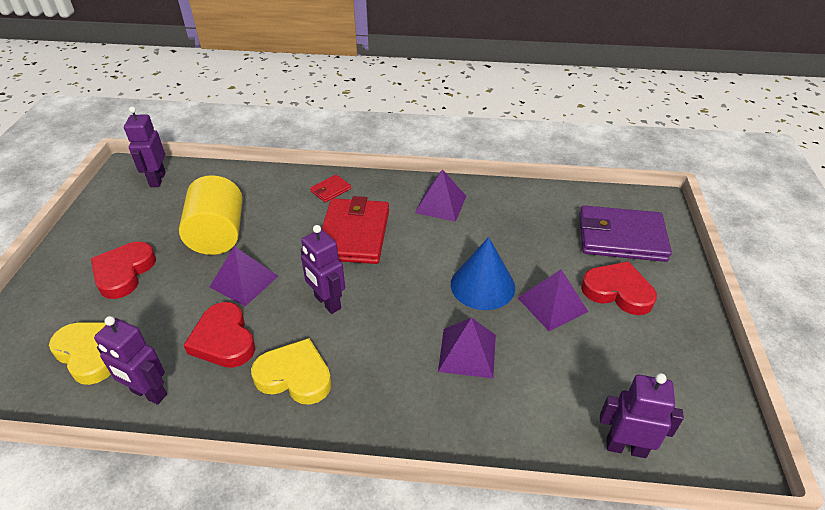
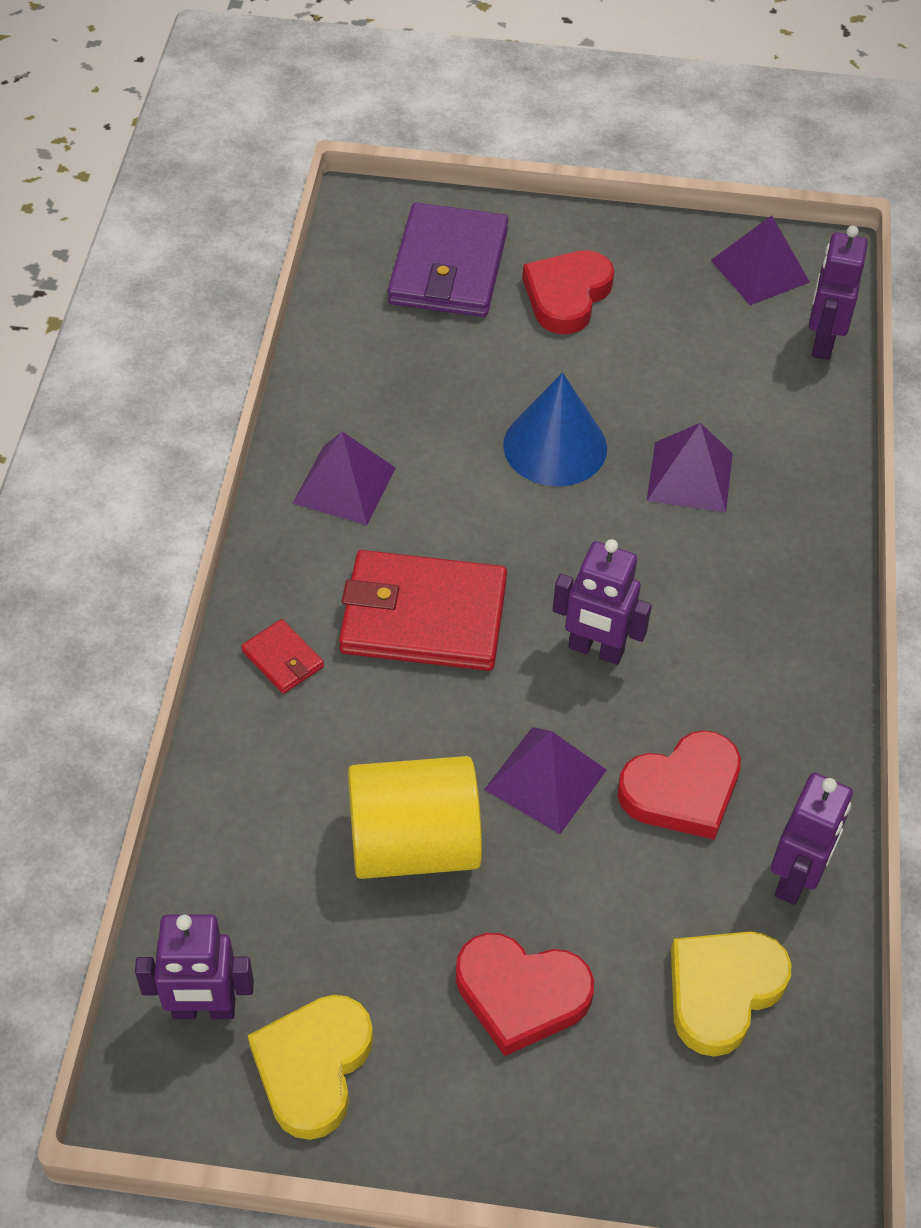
camera: 90 degrees left, 10 degrees up
yellow heart [251,338,332,405] -> yellow heart moved to [248,995,373,1140]
purple robot [301,225,345,314] -> purple robot turned 60 degrees clockwise [552,539,652,665]
purple pyramid [518,269,588,331] -> purple pyramid moved to [711,215,810,305]

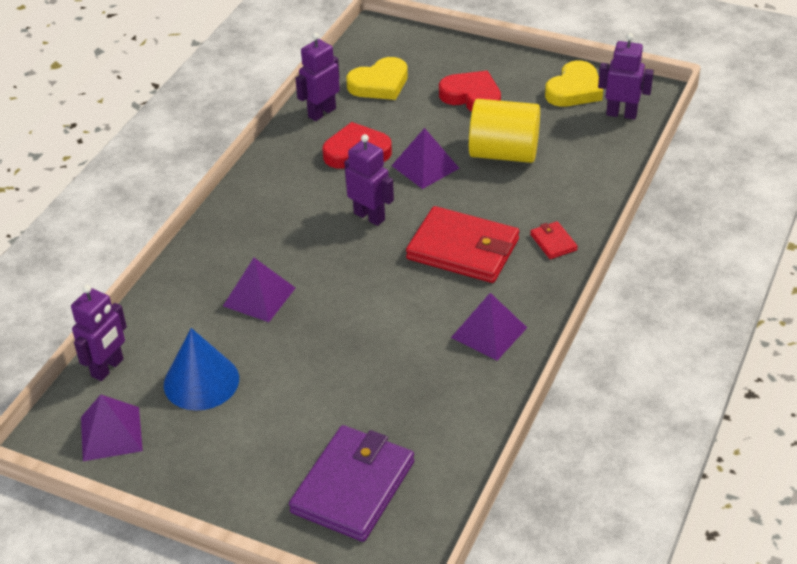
camera: 160 degrees left, 10 degrees down
blue cone [503,372,607,486] -> blue cone moved to [164,328,239,411]
red heart [522,250,614,334] -> none

